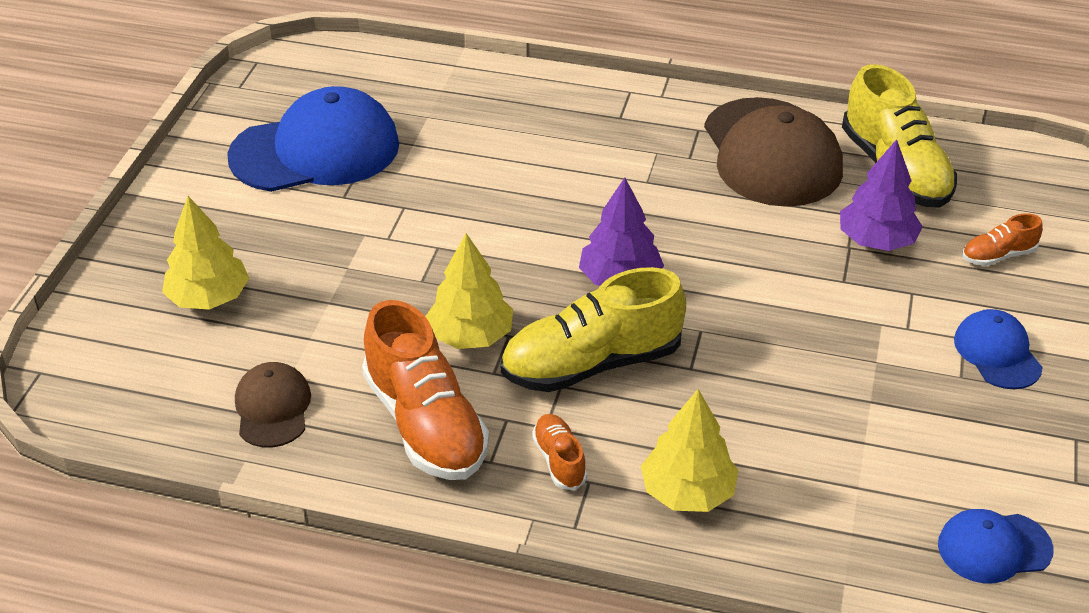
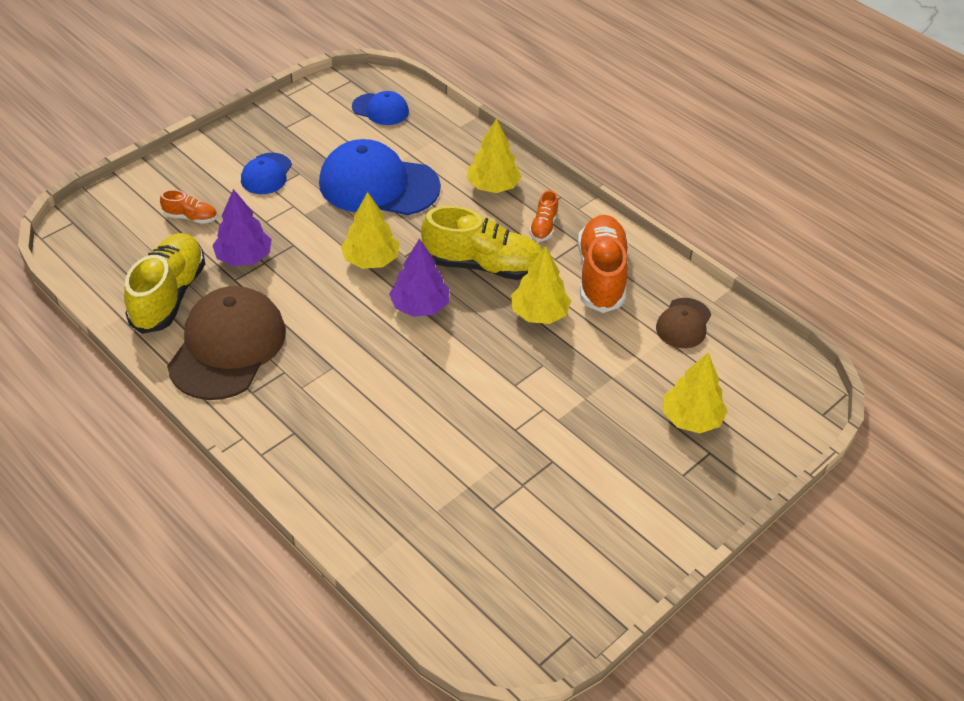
camera: 150 degrees left, 5 degrees up
blue cap [227,86,399,192] -> blue cap moved to [319,139,441,215]
none -> yellow tree [341,192,399,269]

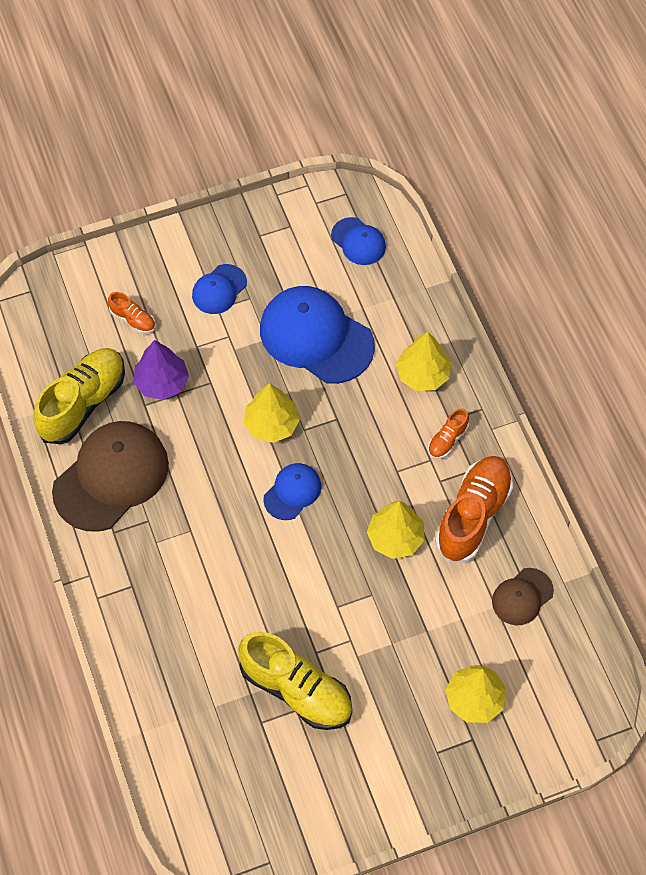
camera: 25 degrees right, 15 degrees up
purple tree [389,238,449,317] -> blue cap [263,463,321,520]
yellow shoe [421,205,543,280] -> yellow shoe moved to [238,632,352,730]

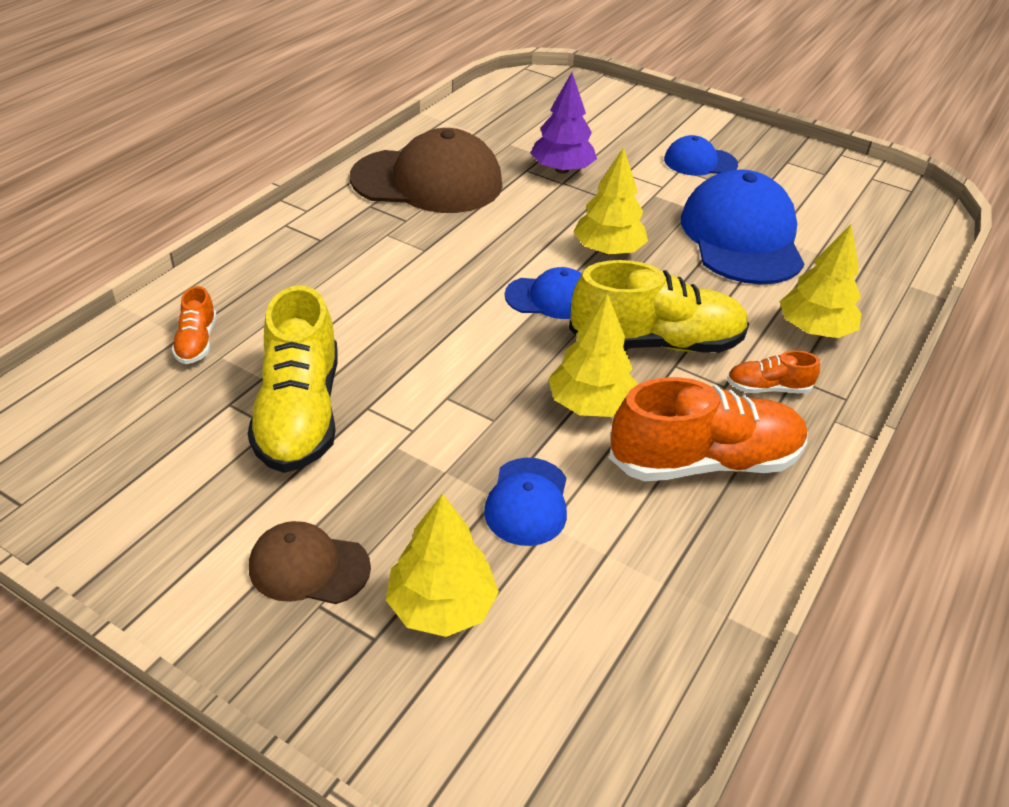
camera: 50 degrees right, 20 degrees down
yellow shoe [33,348,125,444] -> yellow shoe moved to [569,260,749,353]
orange shoe [108,292,155,334] -> orange shoe moved to [172,286,217,364]
blue cap [331,217,386,265] -> blue cap moved to [484,458,567,546]
brown cap [492,568,554,625] -> brown cap moved to [249,521,371,604]

